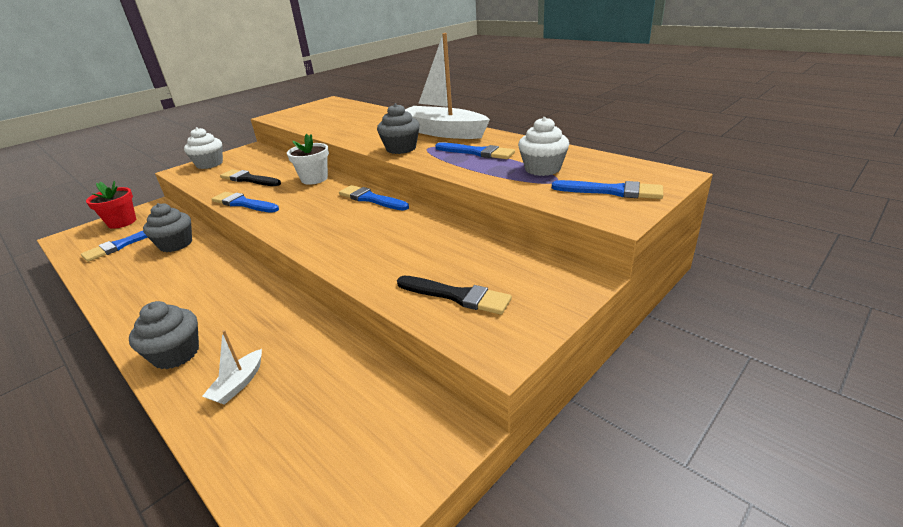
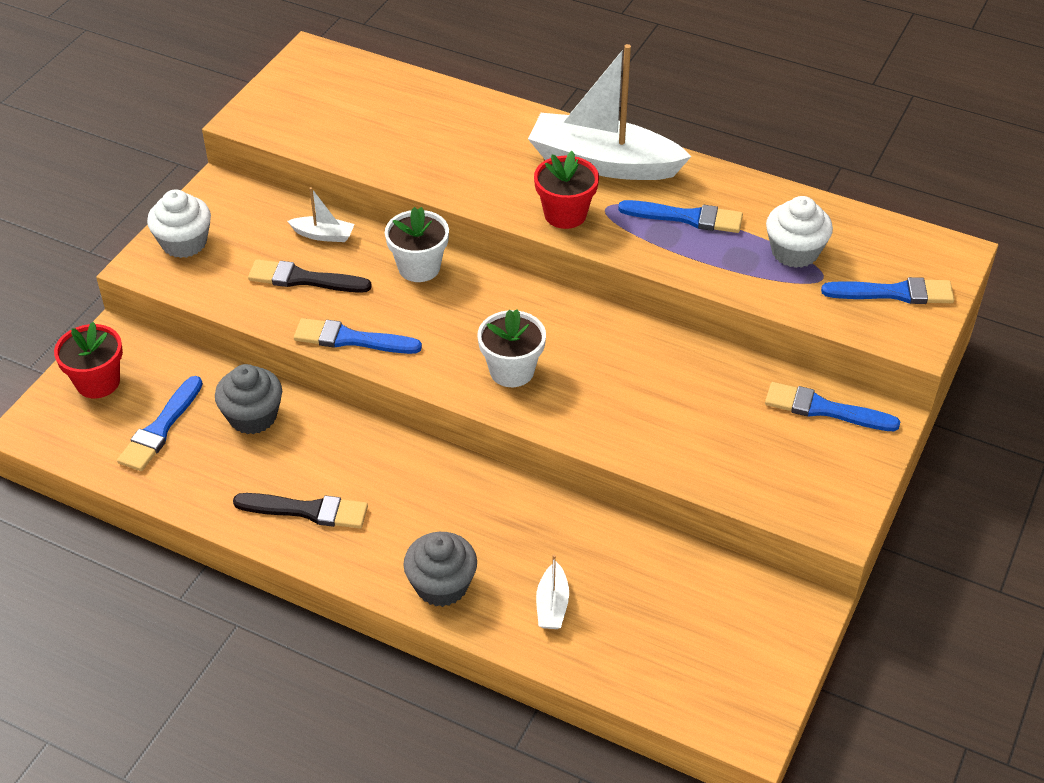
camera: 20 degrees left, 15 degrees up
blue brush [339,185,409,211] -> blue brush moved to [765,382,900,431]
grey cupcake [377,103,420,154] -> red flower pot [534,151,599,229]
black brush [397,276,512,315] -> black brush moved to [233,493,368,528]
none -> white boat [287,187,354,242]
none -> white flower pot [477,309,546,387]

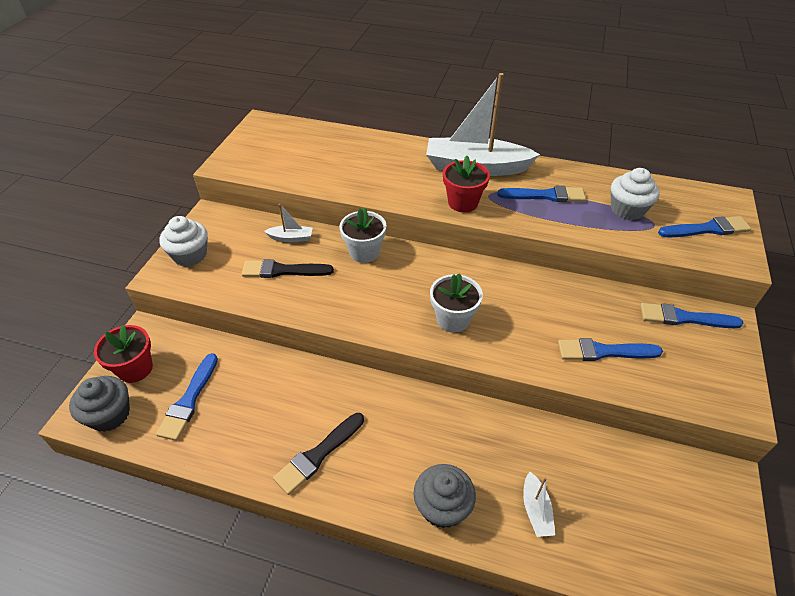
camera: 10 degrees left, 0 degrees up
grey cupcake [215,364,282,434] -> grey cupcake moved to [69,376,130,432]
black brush [233,493,368,528] -> black brush turned 135 degrees clockwise [273,413,364,495]
blue brush [294,318,422,354] -> blue brush moved to [558,338,663,361]

